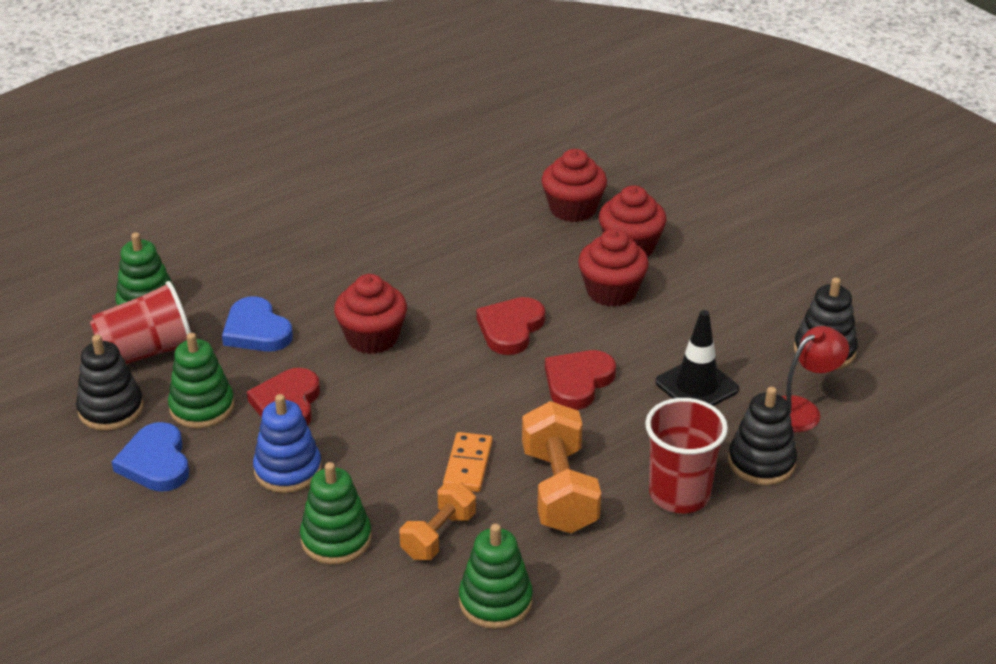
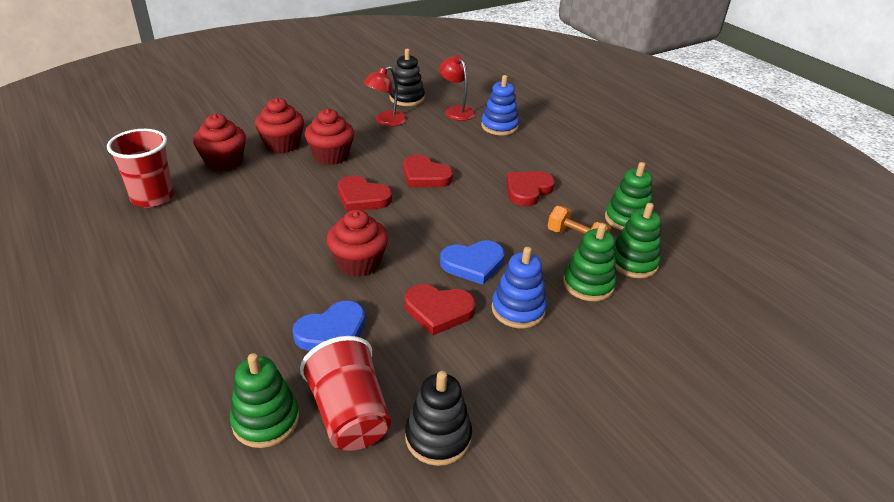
camera: 90 degrees left, 0 degrees up
blue heart [111,422,189,492] -> blue heart moved to [440,241,505,285]
green stacking toy [168,333,234,429] -> green stacking toy moved to [614,203,661,278]
orange domino [443,432,493,492] -> none
orange dumbbell [522,401,601,533] -> red heart [506,171,555,206]
red cup [645,398,728,513] -> red cup moved to [107,129,174,207]
black traffic cone [656,310,739,406] -> none
black stacking toy [728,387,797,485] -> blue stacking toy [481,75,519,135]
none -> red lamp [363,66,407,126]

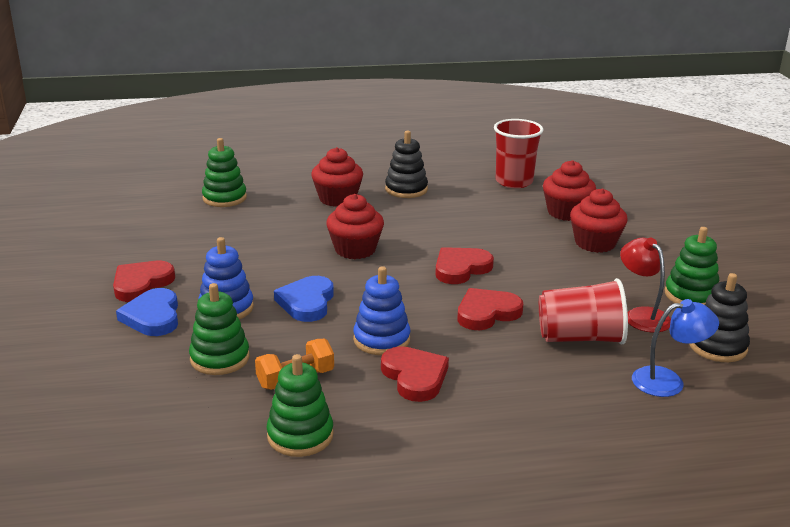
camera: 115 degrees right, 10 degrees down
blue heart [292,301,365,351] -> blue heart moved to [116,288,178,336]
red cup [300,336,391,451] -> red cup moved to [539,278,628,345]
red cupcake [305,109,354,165] -> red cupcake moved to [311,147,363,207]
red heart [405,284,476,335] -> red heart moved to [113,261,175,302]
black stacking toy [405,371,472,466] -> black stacking toy moved to [385,131,428,198]
red lamp [439,55,476,121] -> blue lamp [632,299,719,397]
blue stacking toy [481,75,519,135] -> blue stacking toy moved to [353,266,410,355]
green stacking toy [614,203,661,278] -> green stacking toy moved to [665,227,719,305]

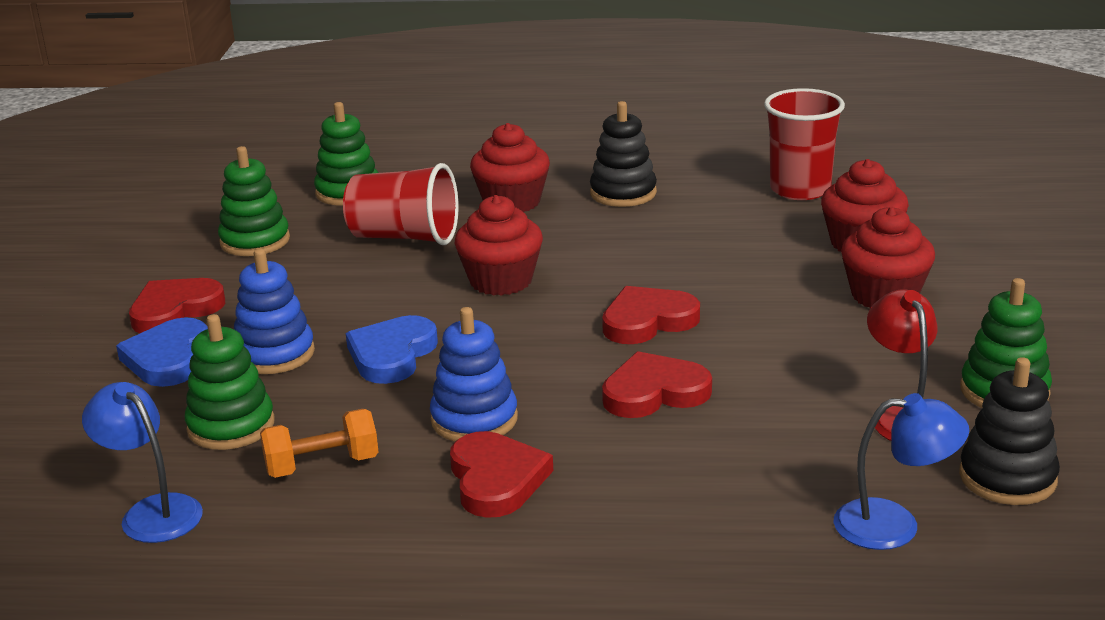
camera: 15 degrees right, 0 degrees up
green stacking toy [267,354,334,457] -> green stacking toy moved to [218,146,290,256]
red cup [539,278,628,345] -> red cup moved to [343,163,459,245]
none -> blue lamp [82,382,203,543]

